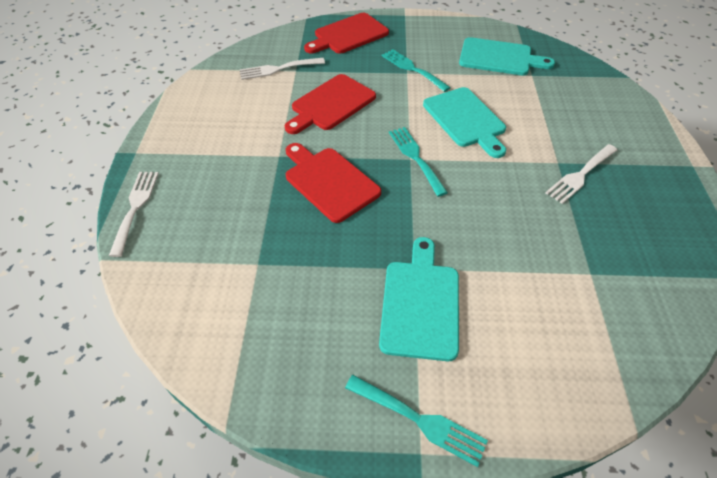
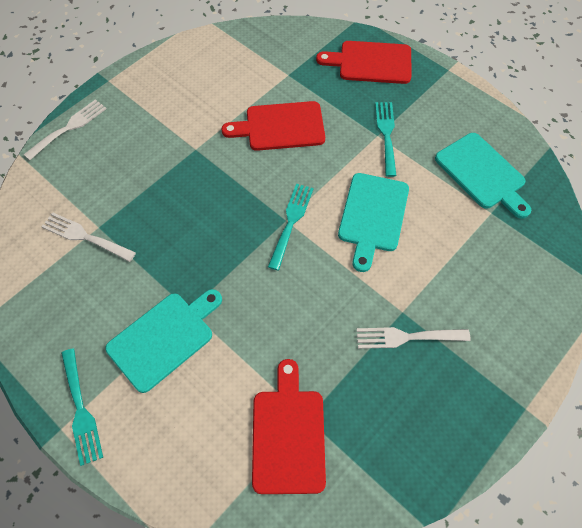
camera: 40 degrees right, 10 degrees up
white fork [240,58,325,80] -> white fork moved to [41,212,136,262]
red cutting board [286,143,381,223] -> red cutting board moved to [252,359,326,494]

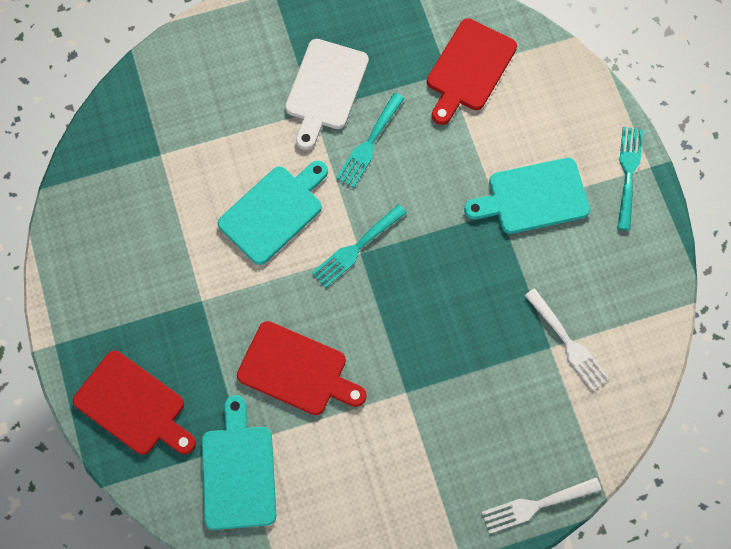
camera: 150 degrees left, 10 degrees up
white fork [356,327,471,349] -> white cutting board [285,39,369,150]
turquoise fork [375,102,397,177] -> turquoise fork moved to [336,93,405,188]
turquoise cutting board [435,133,531,219] -> turquoise cutting board moved to [202,395,276,530]

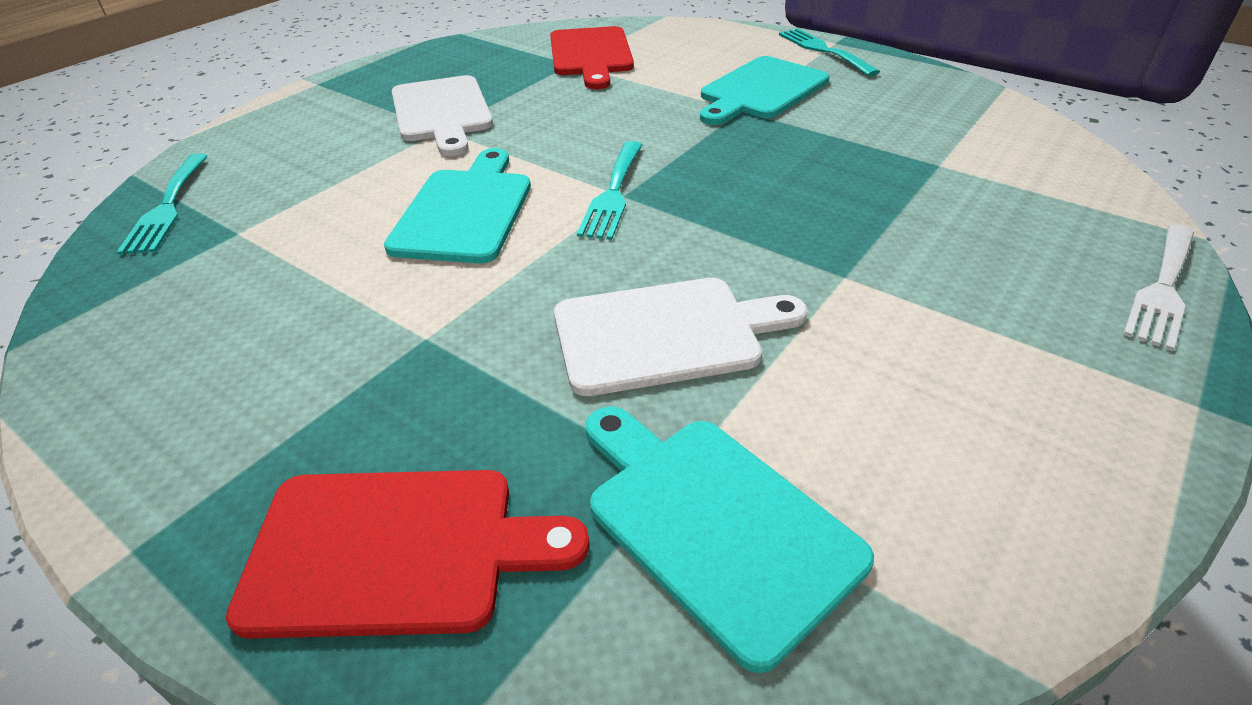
camera: 35 degrees left, 30 degrees down
red cutting board [237,321,367,415] -> white cutting board [554,278,808,396]
turquoise fork [336,93,405,188] -> turquoise fork moved to [117,153,208,255]
white fork [524,288,609,391] -> none

